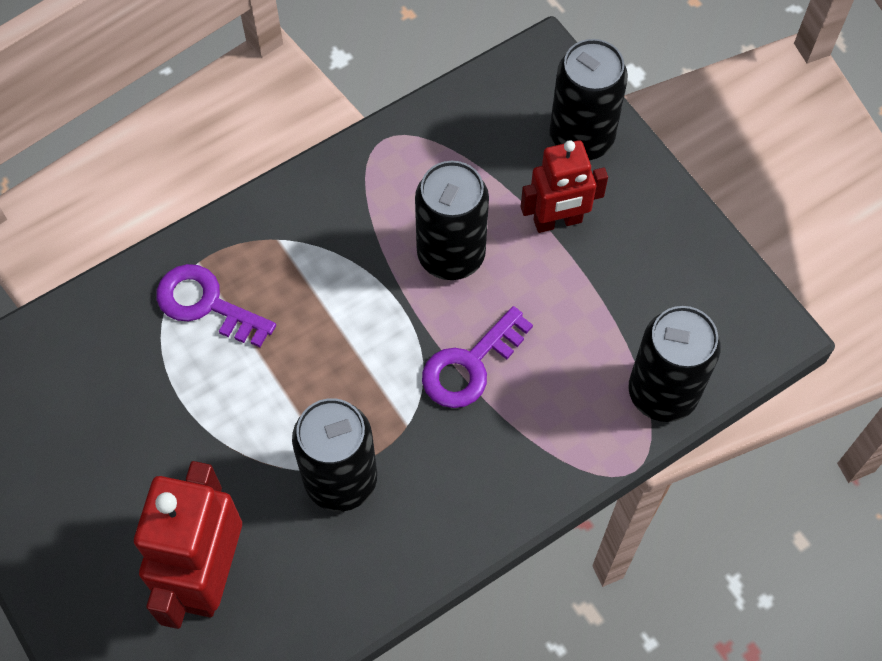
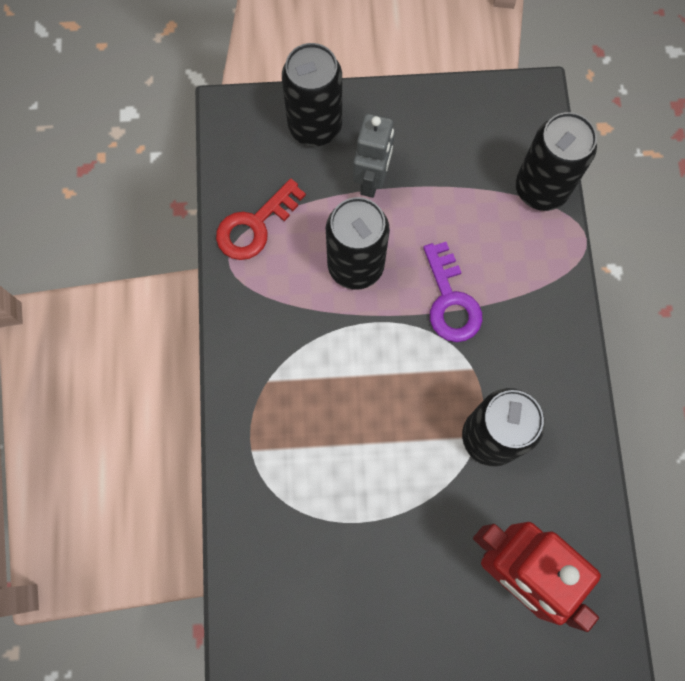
camera: 60 degrees left, 10 degrees up
purple key [157,264,276,347] -> none
red robot [521,140,608,233] -> grey robot [353,114,395,198]
none -> red key [216,178,306,260]

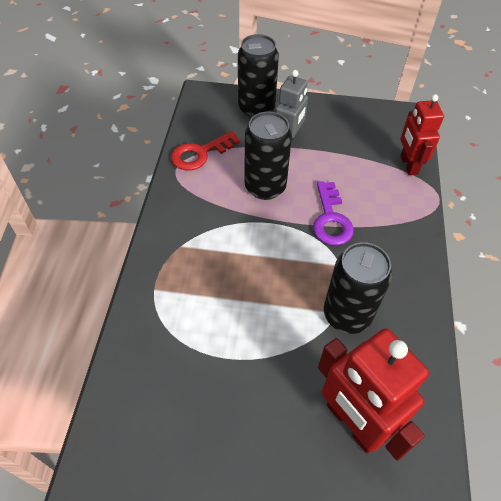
camera: 10 degrees right, 20 degrees down
black can [516,112,597,211] -> red robot [400,94,444,175]

